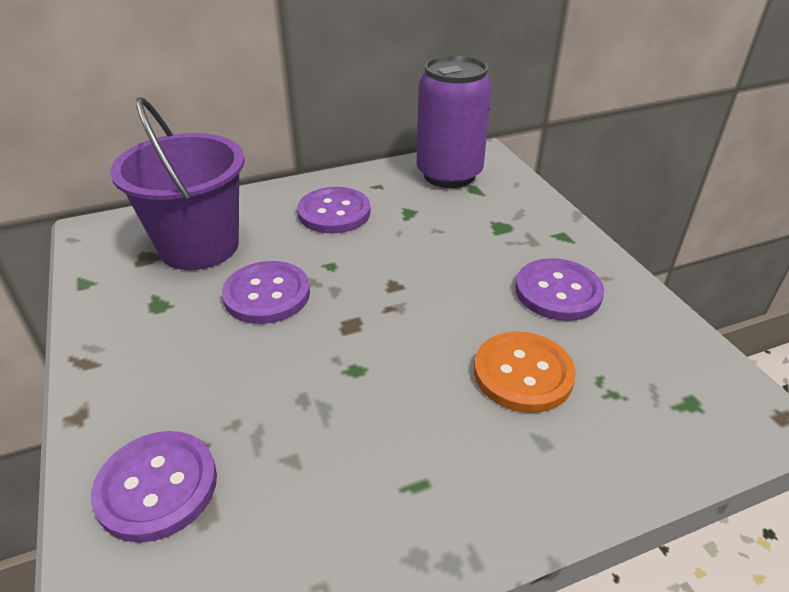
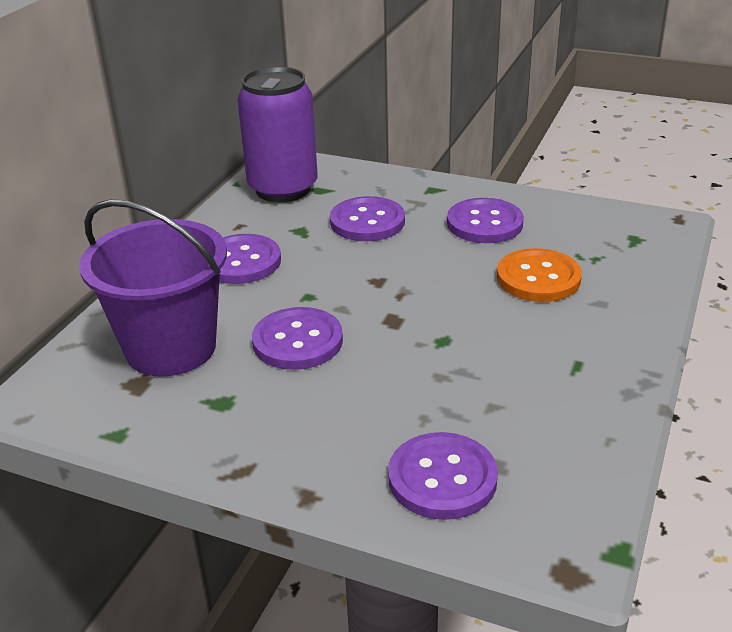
camera: 45 degrees left, 5 degrees down
none -> purple button [330,196,405,241]

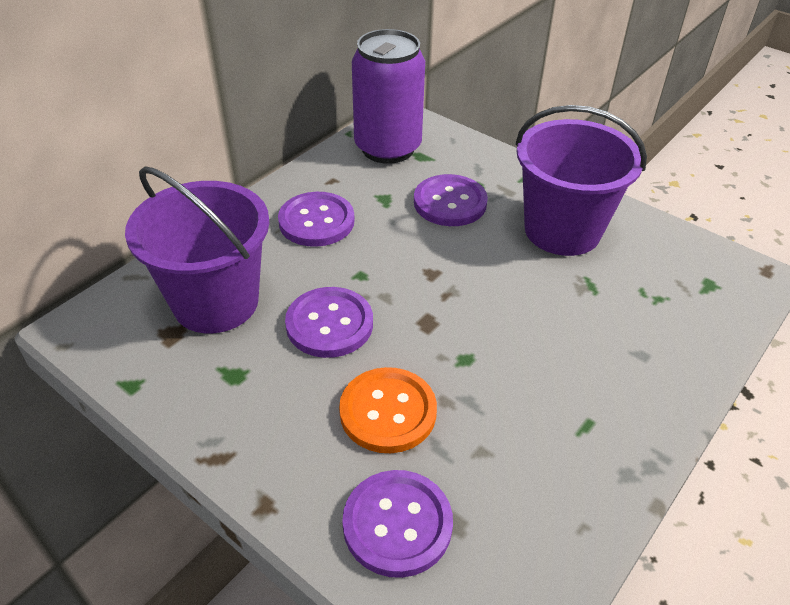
camera: 15 degrees right, 10 degrees up
purple button [447,198,524,243] -> purple bucket [515,105,647,256]
orange button [497,248,582,302] -> orange button moved to [339,367,437,453]

